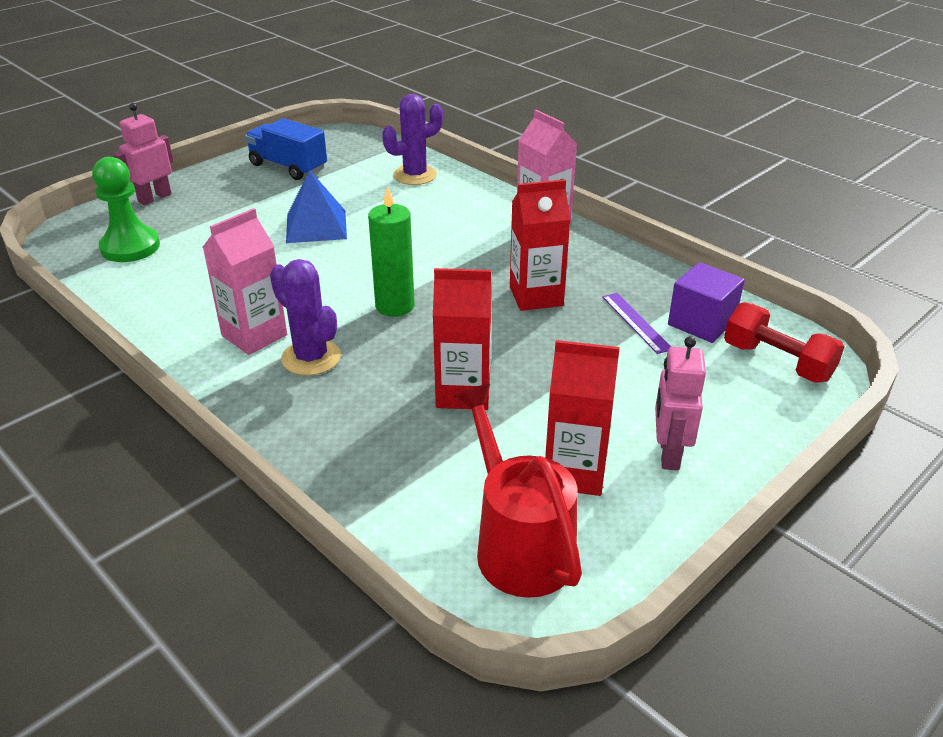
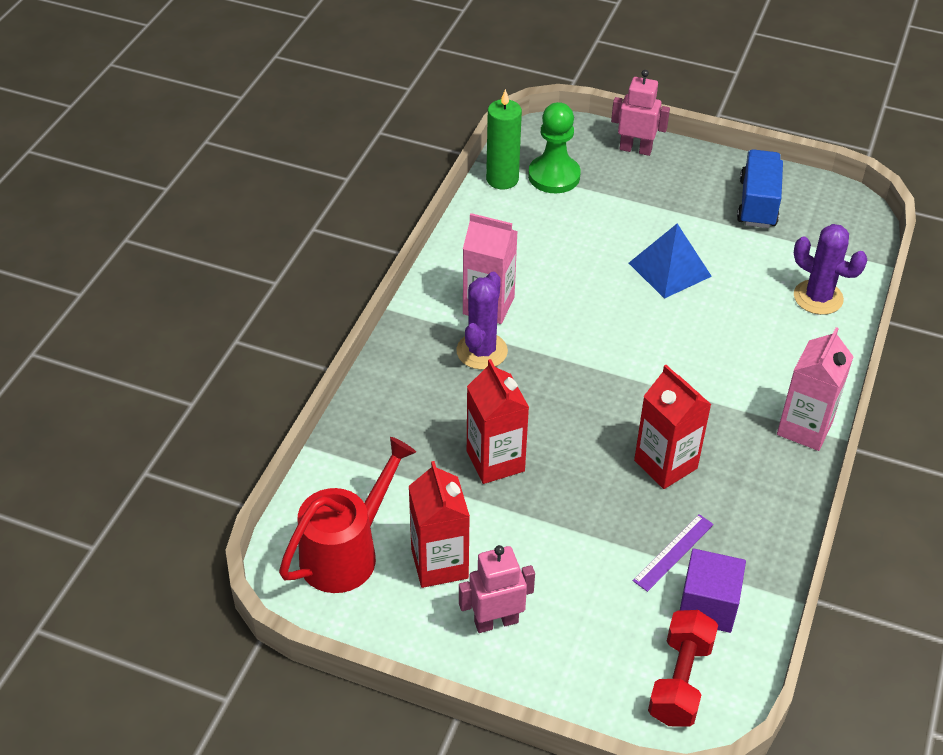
camera: 65 degrees right, 10 degrees up
green candle [368,186,415,317] -> green candle moved to [486,89,522,189]

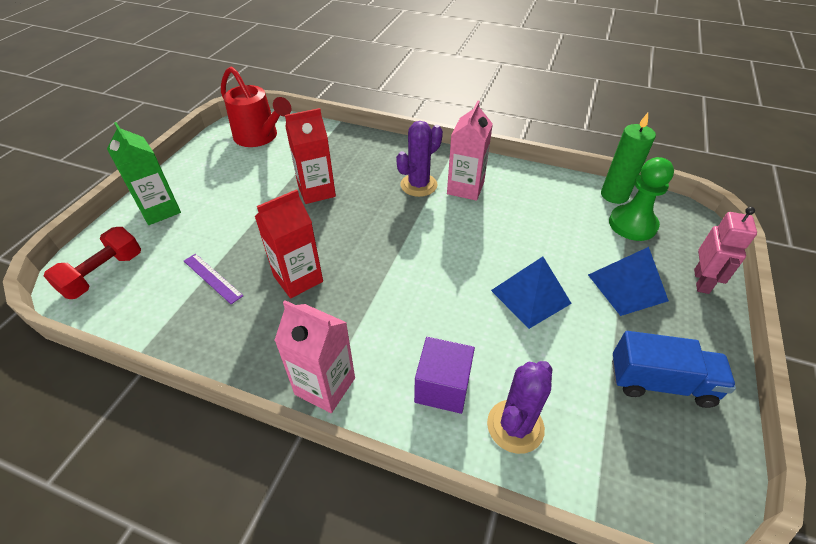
camera: 90 degrees right, 0 degrees up
red carton [409,461,470,588] -> none
purple cactus [456,272,508,370] -> purple cactus turned 60 degrees counterclockwise [396,121,443,197]
pink robot [459,545,535,633] -> none
red dumbbell [648,610,718,727] -> red dumbbell turned 75 degrees counterclockwise [44,227,141,299]
purple cube [680,548,746,633] -> purple cube moved to [414,337,475,414]
none -> green carton [107,122,181,225]
none -> blue pyramid [588,247,669,316]

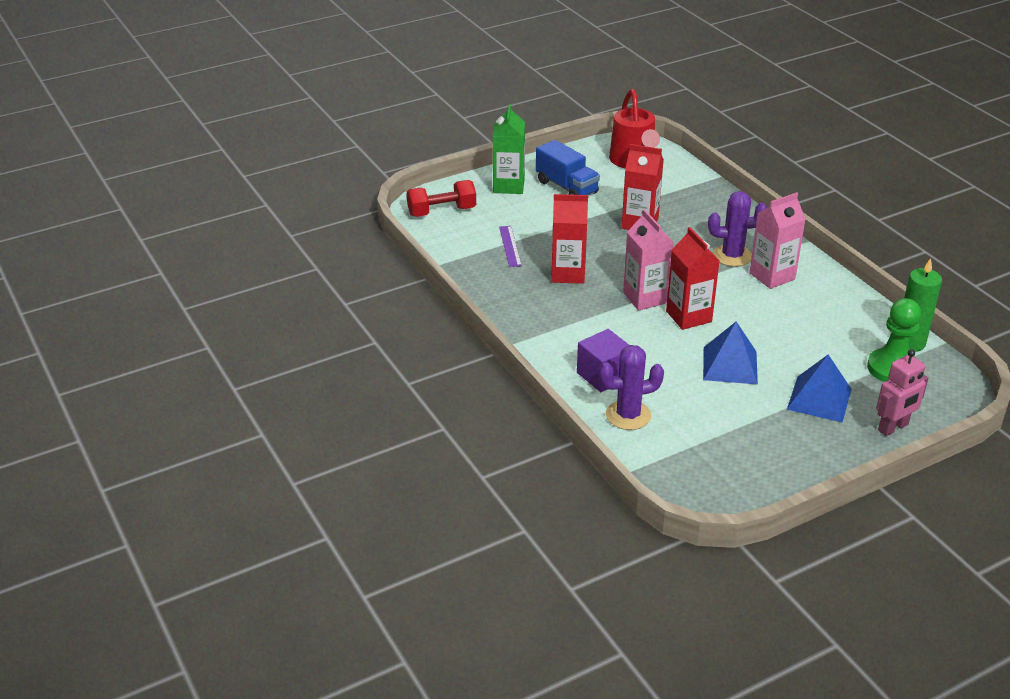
camera: 40 degrees right, 10 degrees down
pink carton [274,300,355,413] -> pink carton moved to [623,209,674,311]
blue truck [612,331,736,408] -> blue truck moved to [536,140,600,195]
none -> red carton [666,227,720,330]

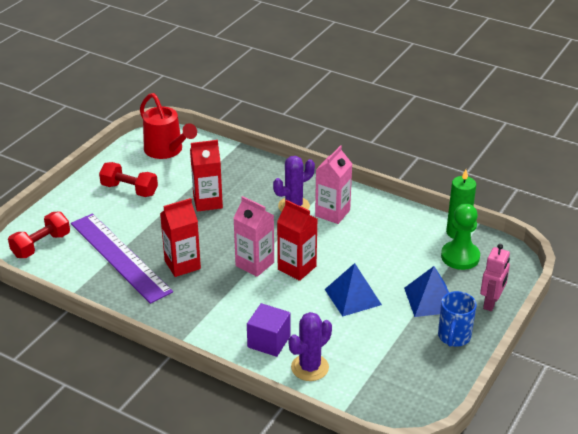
camera: 30 degrees left, 0 degrees up
green carton [493,104,525,194] -> none
purple ruler [499,226,522,267] -> purple ruler [71,214,173,304], size x2.42
blue truck [536,140,600,195] -> red dumbbell [99,162,158,197]
none -> blue mug [438,291,477,347]

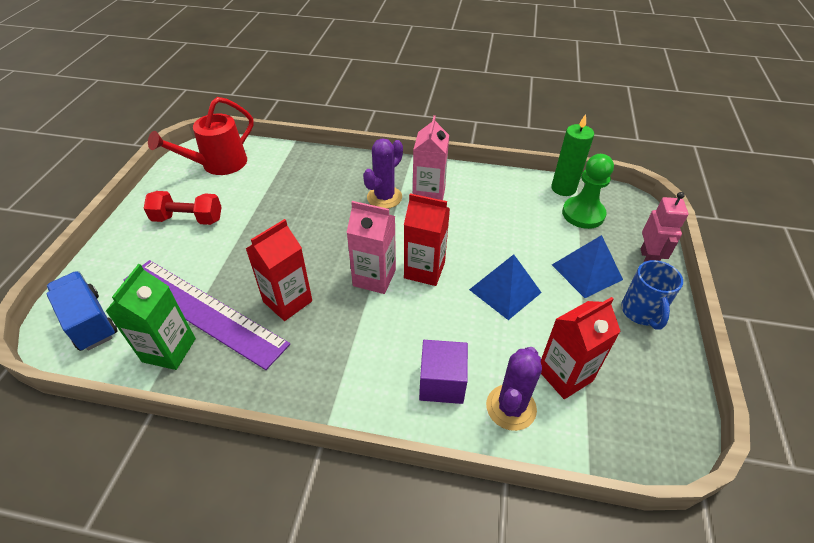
camera: 20 degrees left, 10 degrees up
red dumbbell [8,211,70,258] -> blue truck [46,271,118,351]
red watering can [140,93,197,159] -> red watering can turned 105 degrees clockwise [148,97,254,175]
red carton [190,140,223,212] -> red carton moved to [541,297,621,399]
none -> green carton [106,264,196,370]

